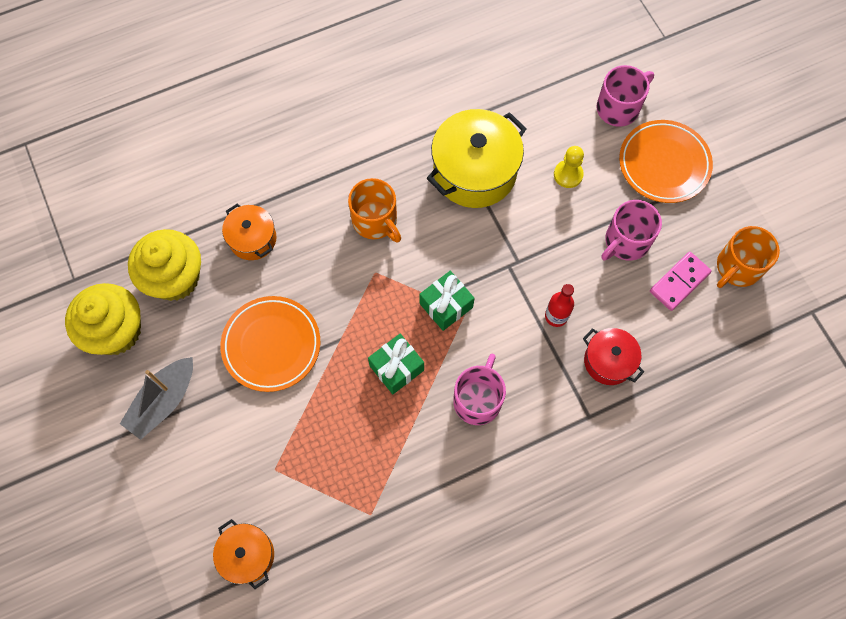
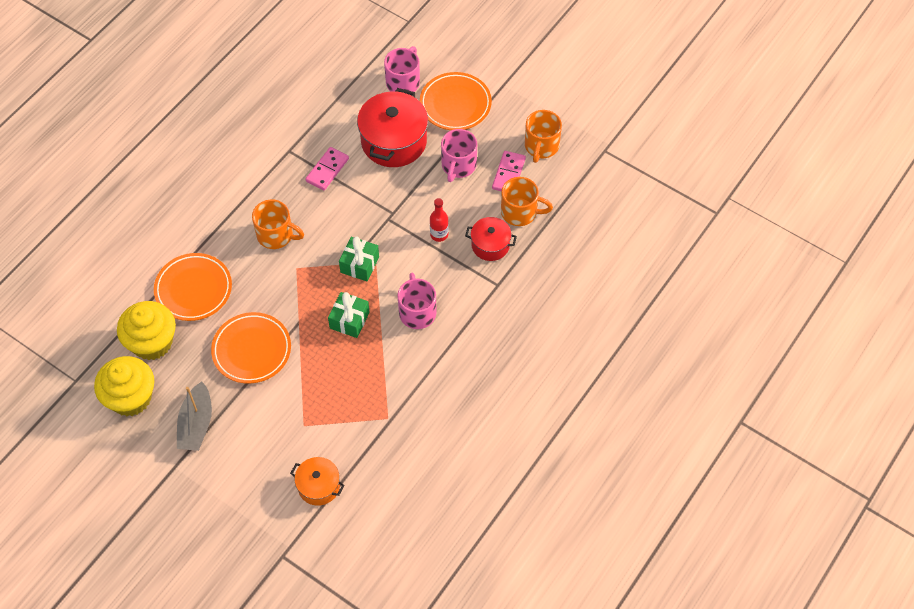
camera: 30 degrees left, 10 degrees down
orange pot [222,204,277,260] -> orange plate [154,253,232,321]
yellow pot [427,109,527,208] -> pink domino [305,147,349,190]
yellow pawn [554,146,584,188] -> red pot [357,88,428,167]
none -> orange mug [501,177,553,226]

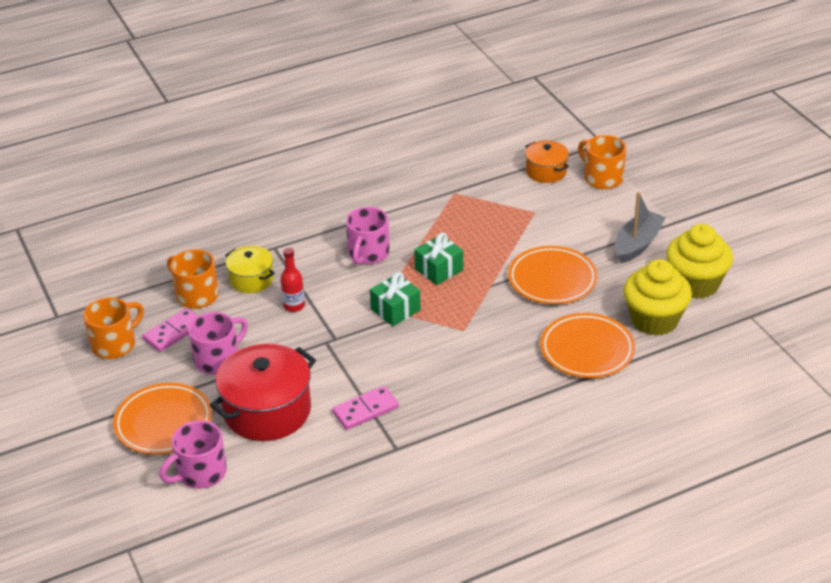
camera: 150 degrees left, 20 degrees down
orange mug [252,199,304,249] -> orange mug moved to [578,135,626,189]
red pot [465,217,517,261] -> yellow pot [225,246,275,293]

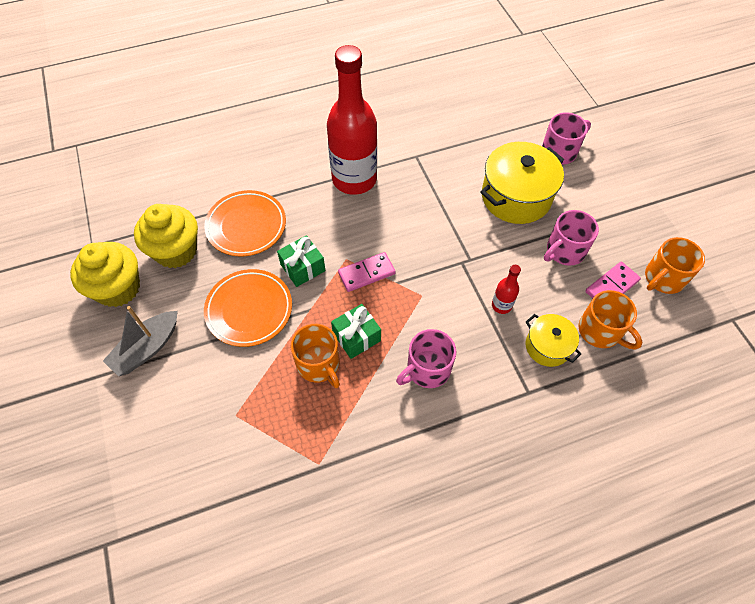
camera: 175 degrees left, 20 degrees up
orange plate [113,383,212,455] -> none
red pot [210,344,316,441] -> yellow pot [480,142,564,224]
pink domino [332,386,399,430] -> pink domino moved to [338,252,396,292]
pink mug [346,207,390,265] -> pink mug turned 150 degrees counterclockwise [396,329,456,388]
green gift [370,272,421,326] -> green gift moved to [277,235,325,287]
orange pot [525,140,569,183] -> none
orange mug [578,135,626,189] -> orange mug moved to [291,324,340,388]
none -> red bottle [327,45,377,195]

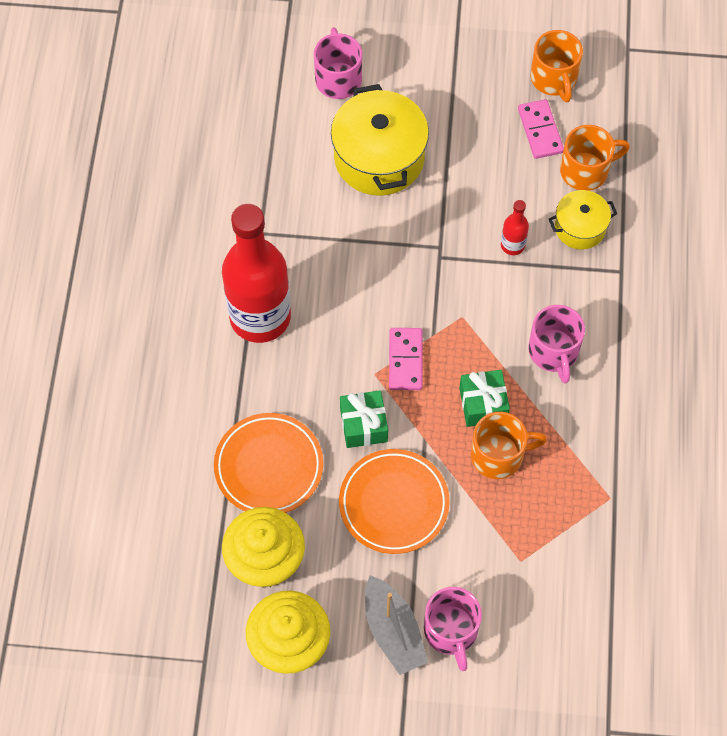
camera: 65 degrees left, 5 degrees up
pink mug [544,210,599,266] -> pink mug moved to [424,587,482,671]

